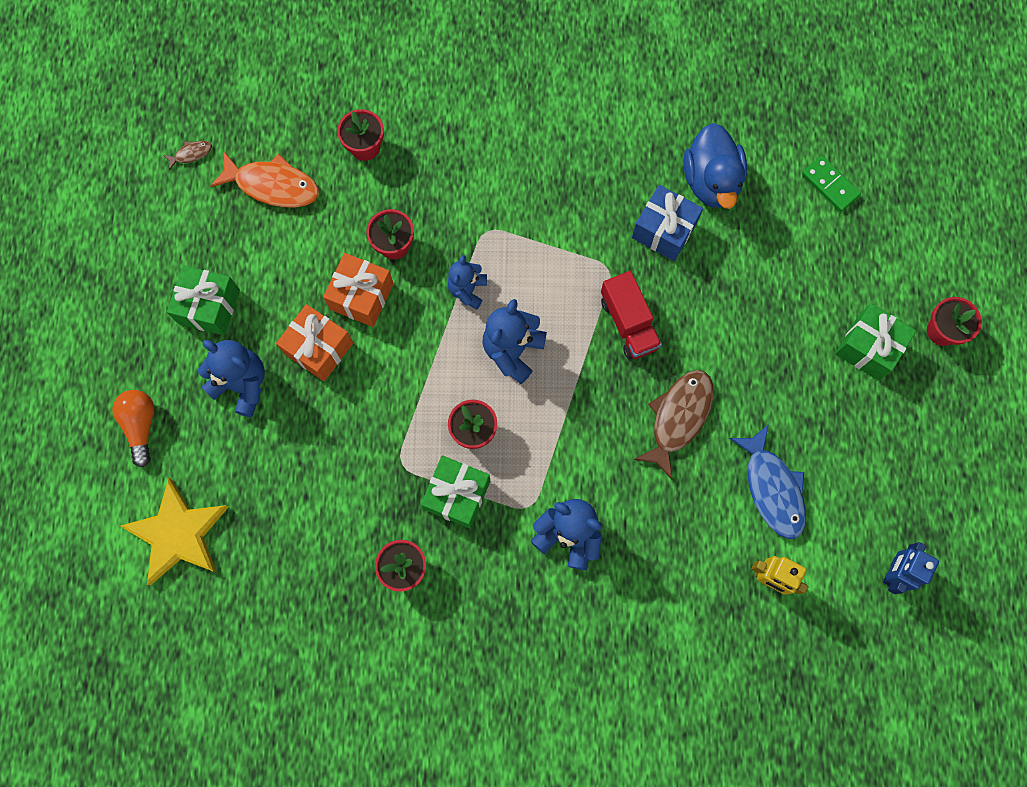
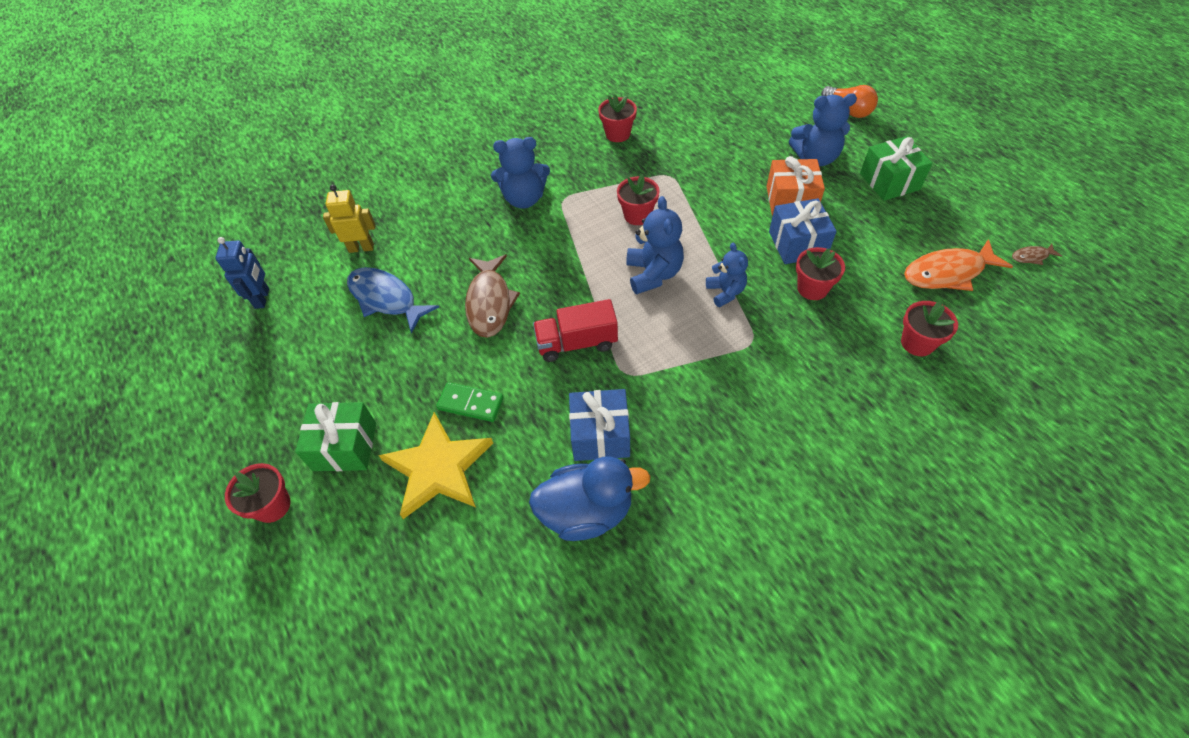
camera: 150 degrees right, 20 degrees down
yellow star [120,478,229,585] -> yellow star moved to [378,412,493,519]
brown fish [164,141,212,171] -> brown fish turned 45 degrees clockwise [1012,244,1062,265]
orange gift [323,253,394,327] -> blue gift [769,198,837,264]
green gift [421,455,490,529] -> none
red truck [601,271,662,360] -> red truck turned 45 degrees counterclockwise [533,299,618,362]
blue duck [684,123,747,209] -> blue duck turned 120 degrees clockwise [529,456,650,541]
green domino [802,156,861,212] -> green domino moved to [436,382,504,422]

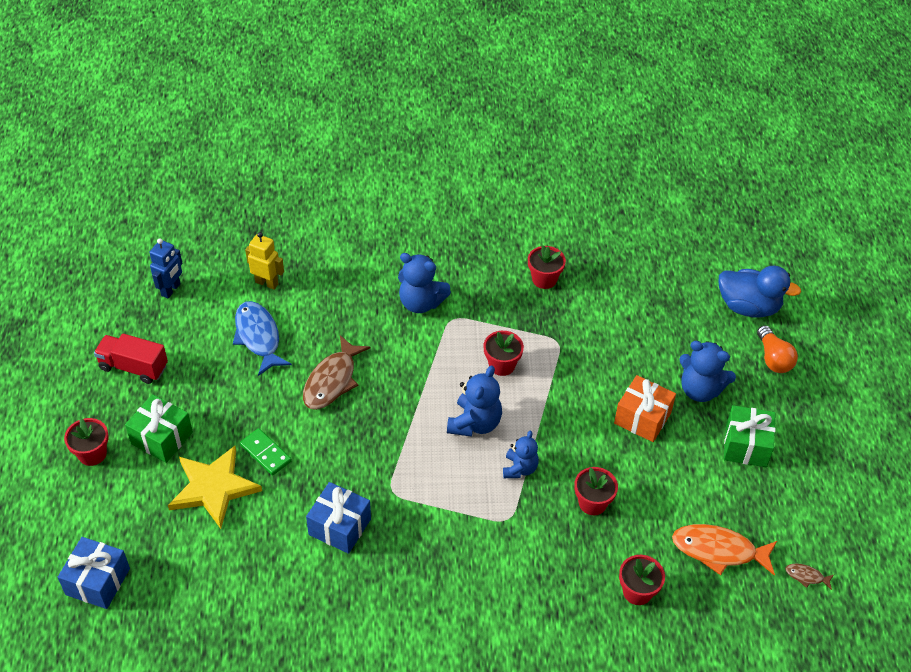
camera: 25 degrees right, 5 degrees down
blue duck [529,456,650,541] -> blue duck moved to [719,266,801,318]
red truck [533,299,618,362] -> red truck moved to [94,333,168,384]
blue gift [769,198,837,264] -> blue gift moved to [57,537,130,609]

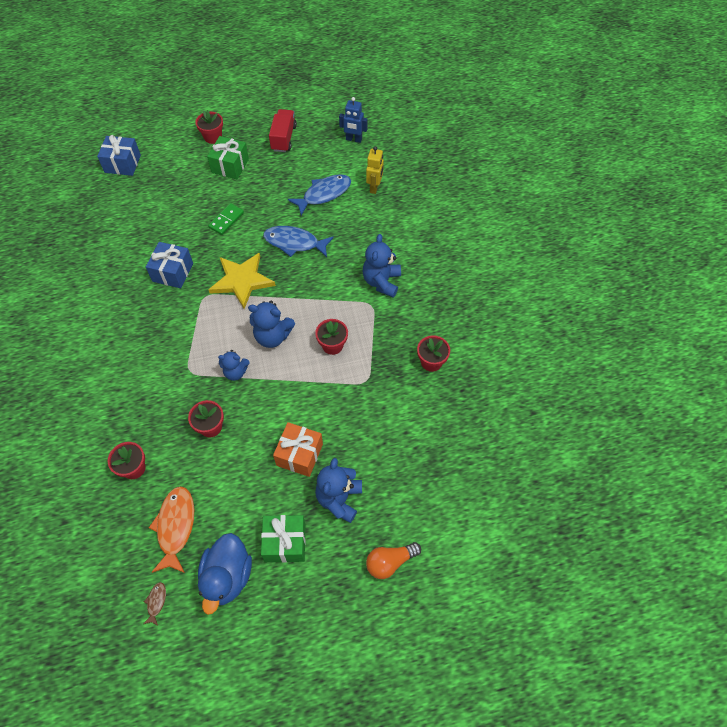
camera: 80 degrees right, 10 degrees up
yellow star [168,446,262,529] -> yellow star moved to [208,252,276,309]
brown fish [303,335,371,410] -> blue fish [263,226,334,257]
blue duck [719,266,801,318] -> blue duck moved to [198,533,252,615]

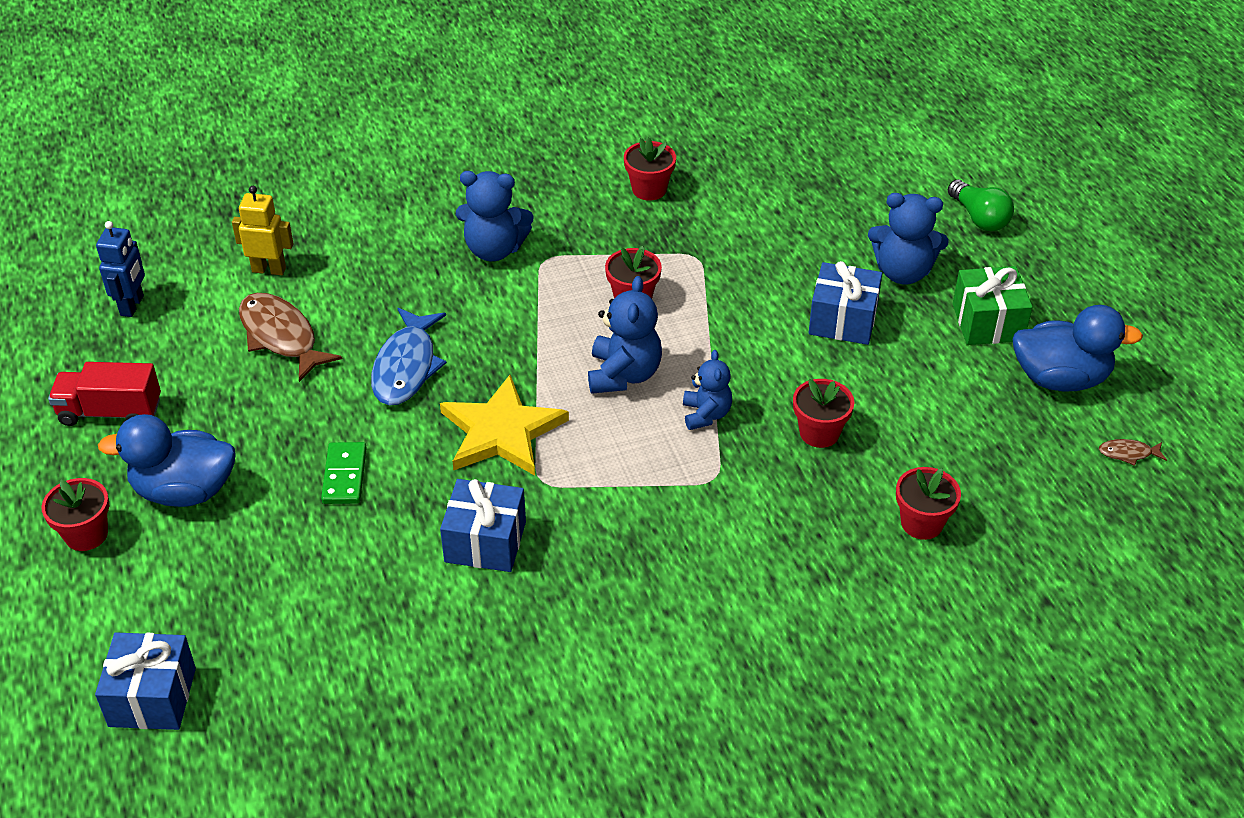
camera: 95 degrees left, 15 degrees down
orange fish [148,486,194,573] -> none
green gift [207,136,249,179] -> blue duck [98,414,236,507]
green domino [208,203,244,235] -> green domino turned 60 degrees clockwise [321,442,367,504]
orange gift [273,422,323,477] -> blue gift [809,261,882,345]
blue fish [288,174,351,216] -> brown fish [239,293,342,382]
orange light bulb [366,542,421,579] -> green light bulb [948,180,1014,231]

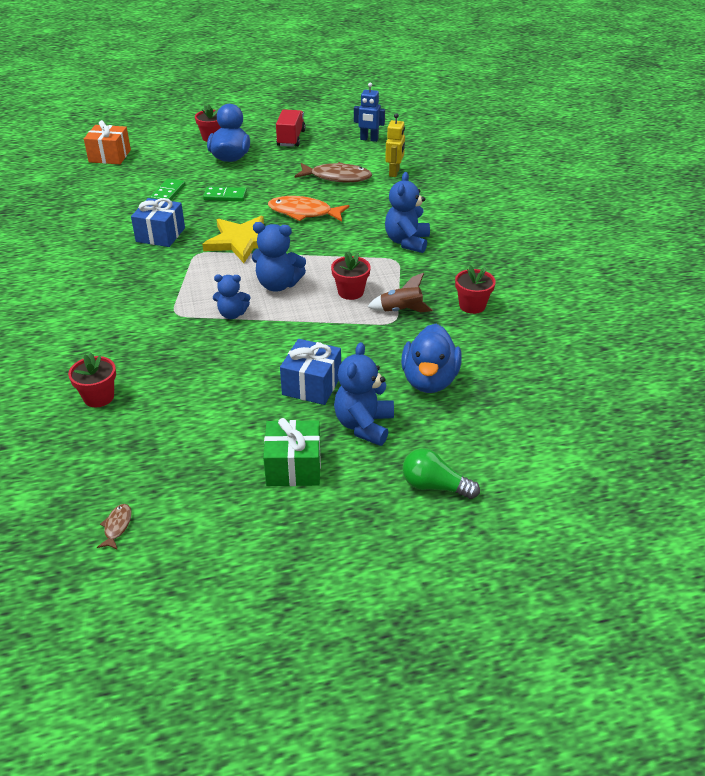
camera: 95 degrees right, 5 degrees down
blue gift [95,632,196,730] -> orange gift [84,120,131,164]
brown fish [239,293,342,382] -> brown fish turned 45 degrees clockwise [295,162,372,183]
blue fish [371,308,447,406] -> orange fish [268,196,349,222]
red flower pot [793,379,854,448] -> none
green light bulb [948,180,1014,231] -> green light bulb turned 45 degrees clockwise [403,448,480,499]
blue duck [1012,305,1143,392] -> blue duck moved to [401,324,462,393]
none -> green domino [150,178,185,200]
none -> brown rocket [367,273,433,312]

